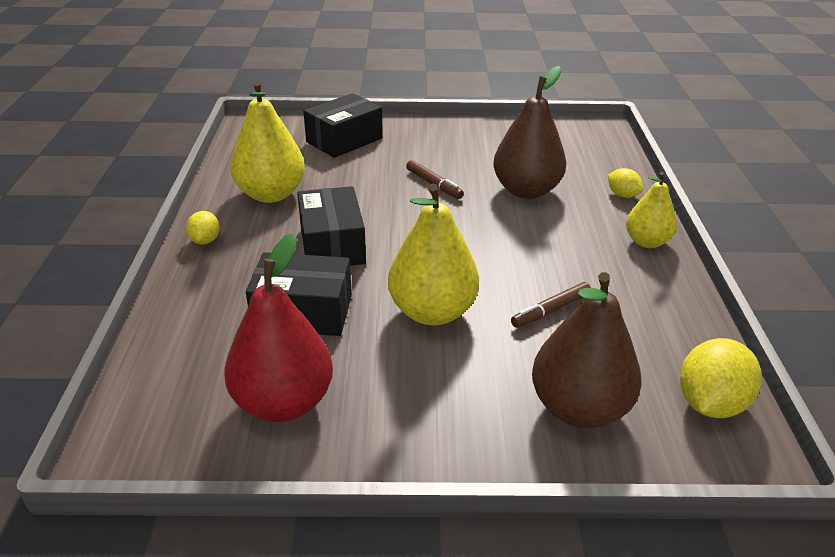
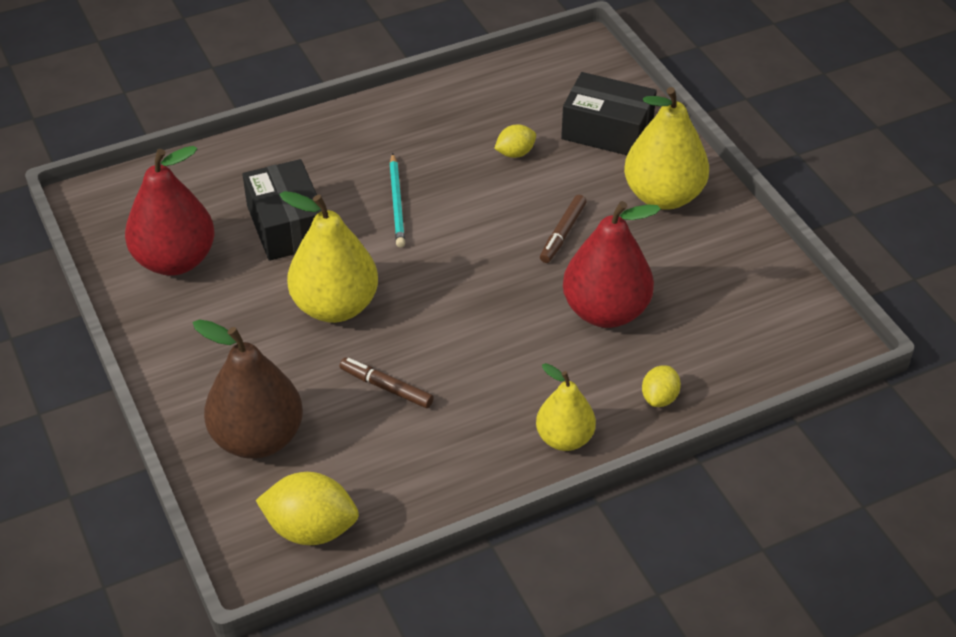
camera: 65 degrees right, 10 degrees up
yellow lemon [186,211,220,245] -> yellow lemon moved to [494,124,536,158]
yellow pear [230,81,305,203] -> yellow pear moved to [624,87,709,210]
black box [297,186,366,266] -> turquoise pencil [389,153,405,247]
brown pear [493,66,566,199] -> red pear [563,201,661,328]

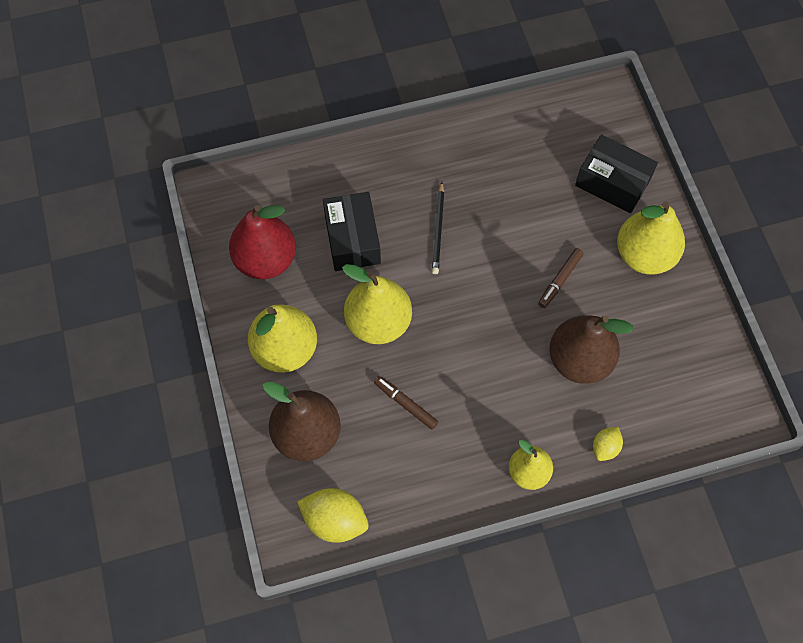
camera: 10 degrees right, 20 degrees up
turquoise pencil [389,153,405,247] -> black pencil [432,182,444,274]
yellow lemon [494,124,536,158] -> none
red pear [563,201,661,328] -> brown pear [549,316,634,384]
none -> yellow pear [248,304,317,373]

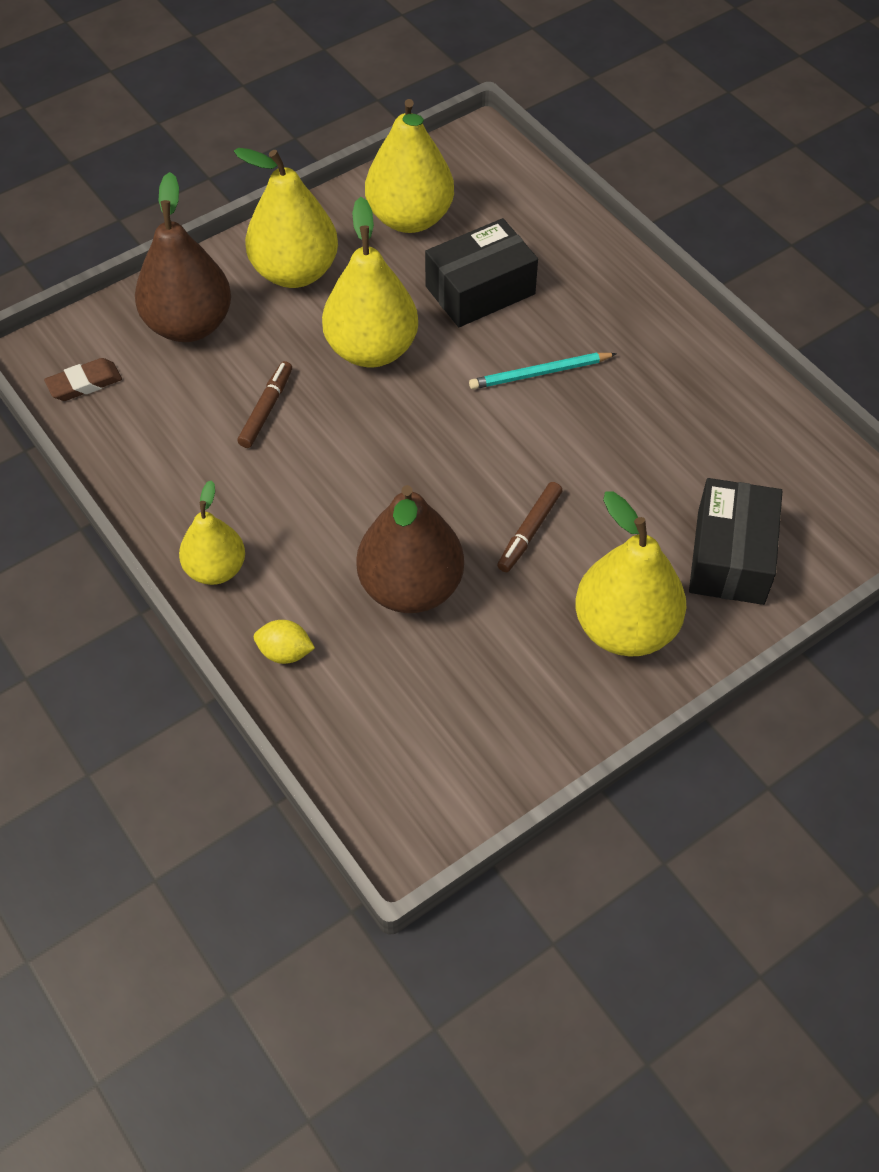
camera: 70 degrees right, 10 degrees down
red pear [229,205,296,279] -> yellow pear [365,99,454,233]
yellow lemon [297,488,368,543] -> brown eraser [44,358,122,401]
black pencil [432,182,444,274] -> turquoise pencil [469,353,617,389]
brown marker [538,248,584,308] -> brown marker turned 75 degrees counterclockwise [497,482,562,572]

